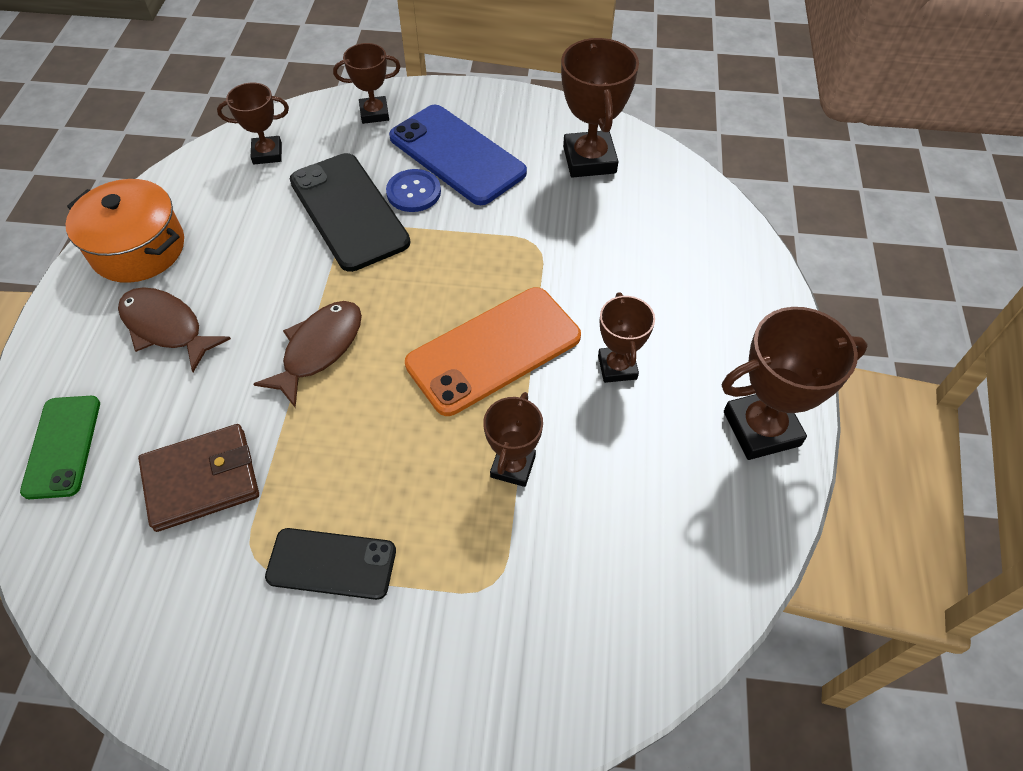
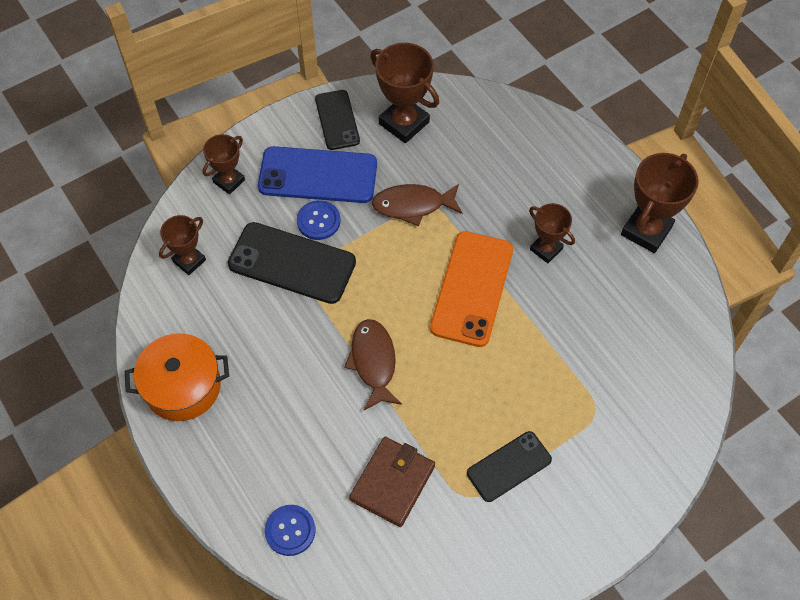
camera: 40 degrees left, 5 degrees up
green phone [20,396,100,499] -> blue button [265,505,316,556]
brown fish [118,287,231,372] -> brown fish moved to [372,184,463,226]
brown trophy [483,392,543,487] -> none
none -> black phone [315,90,360,150]

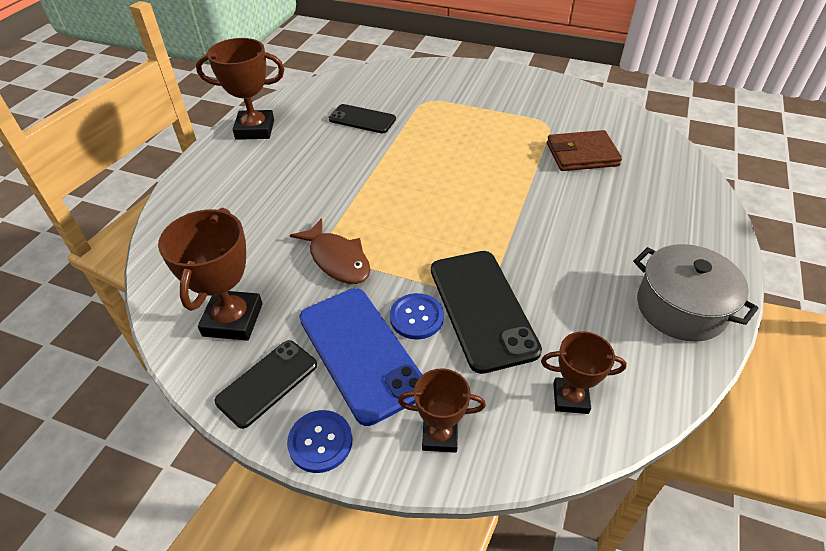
camera: 125 degrees left, 15 degrees down
orange pot [125,333,229,421] -> grey pot [634,244,759,342]
blue button [265,505,316,556] -> blue button moved to [287,410,352,473]
brown fish [344,319,402,410] -> none
orange phone [430,231,513,347] -> none
black phone [467,431,552,502] -> black phone moved to [329,104,396,133]
brown trophy [529,203,575,263] -> none

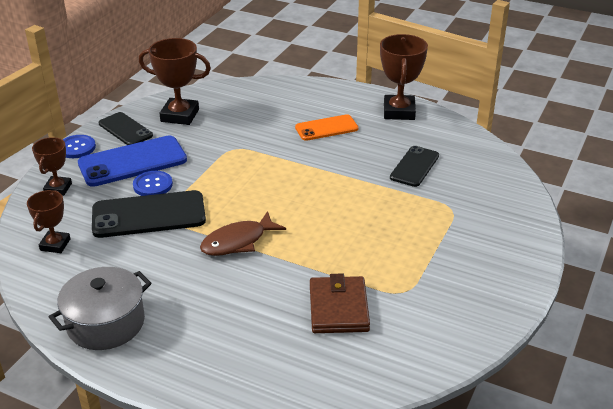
camera: 95 degrees right, 10 degrees down
brown fish [290,218,370,284] -> brown fish moved to [200,211,286,256]
none -> orange phone [295,114,358,141]

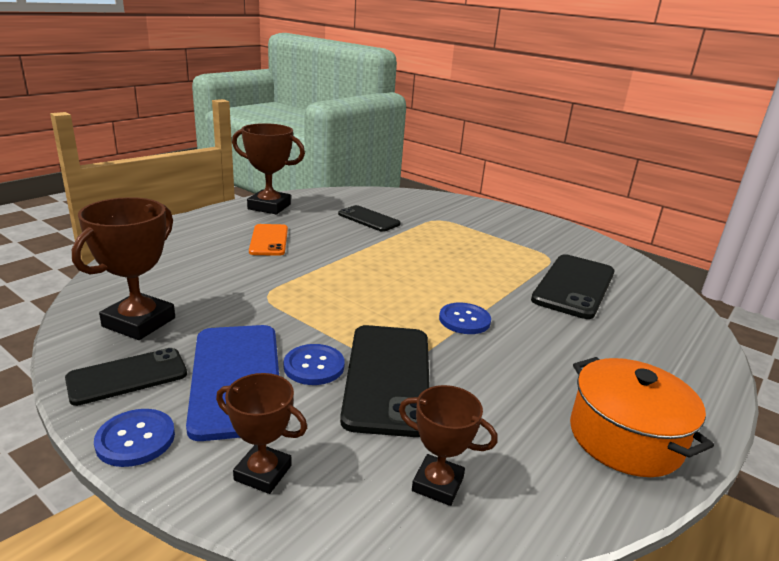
camera: 80 degrees left, 10 degrees down
grey pot [49,267,152,350] -> orange pot [570,357,714,477]
brown fish [200,211,286,256] -> blue button [439,303,491,334]
brown wallet [310,273,370,333] -> black phone [531,254,614,319]

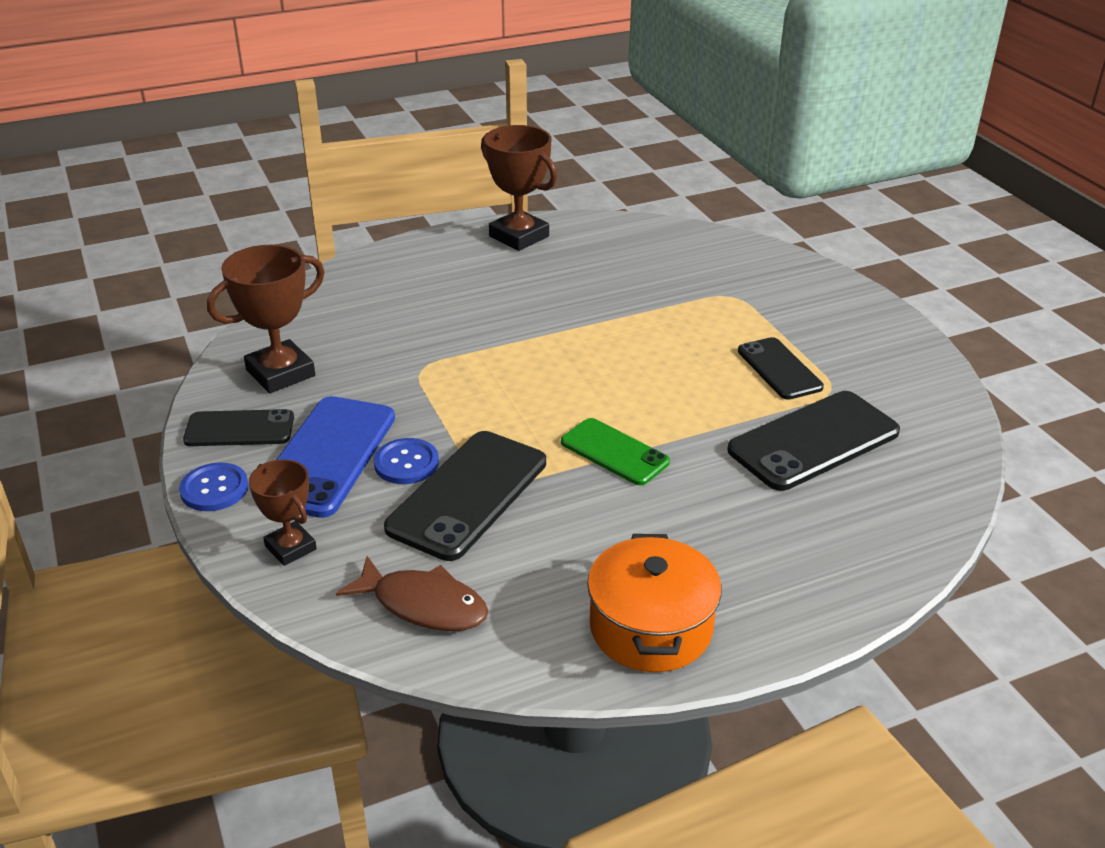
camera: 30 degrees right, 10 degrees up
orange phone [249,224,288,256] -> none
black phone [338,205,401,232] -> black phone moved to [738,337,824,400]
brown trophy [399,385,498,506] -> brown fish [336,556,488,631]
blue button [439,303,491,334] -> green phone [561,418,670,485]

